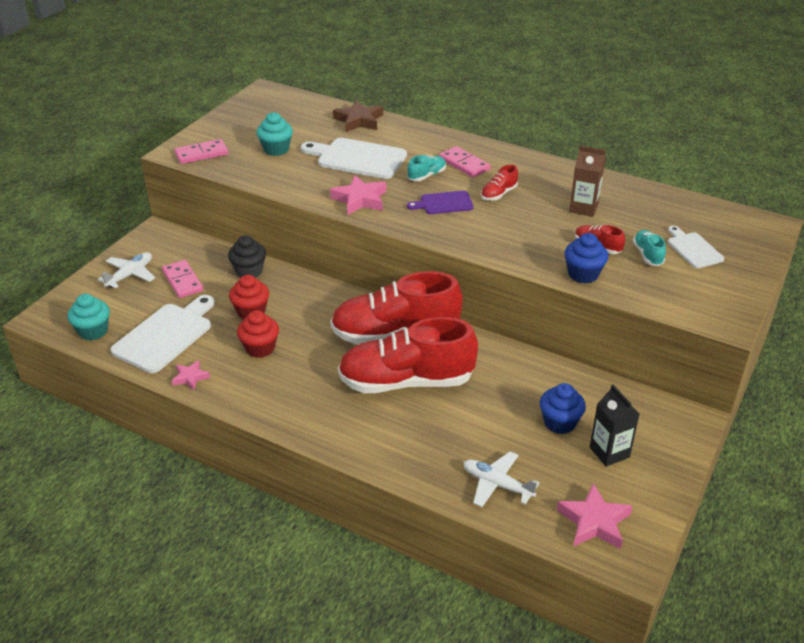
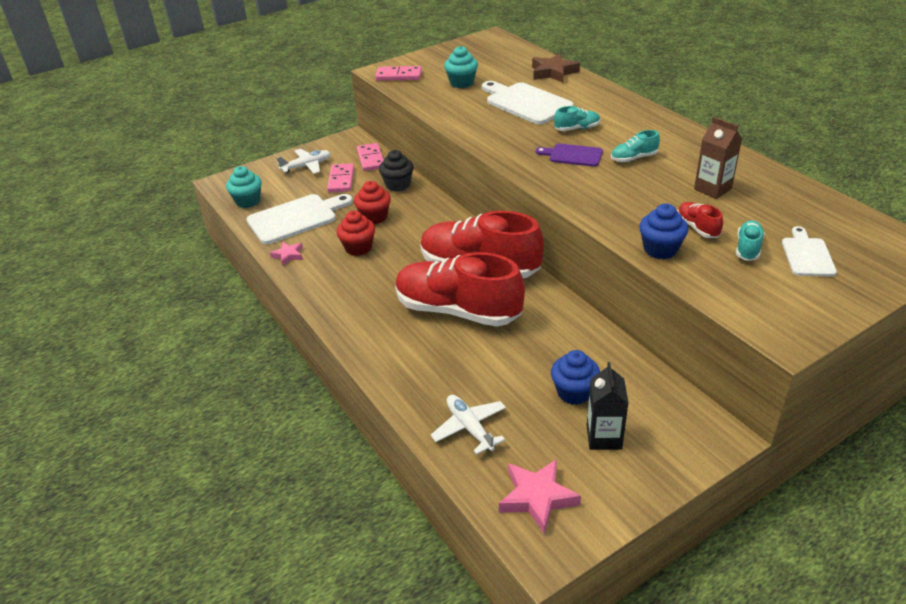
camera: 30 degrees right, 0 degrees up
pink star [330,175,386,215] -> none
pink domino [439,146,490,177] -> pink domino moved to [357,143,384,171]
red shoe [481,165,518,201] -> turquoise shoe [611,130,660,162]

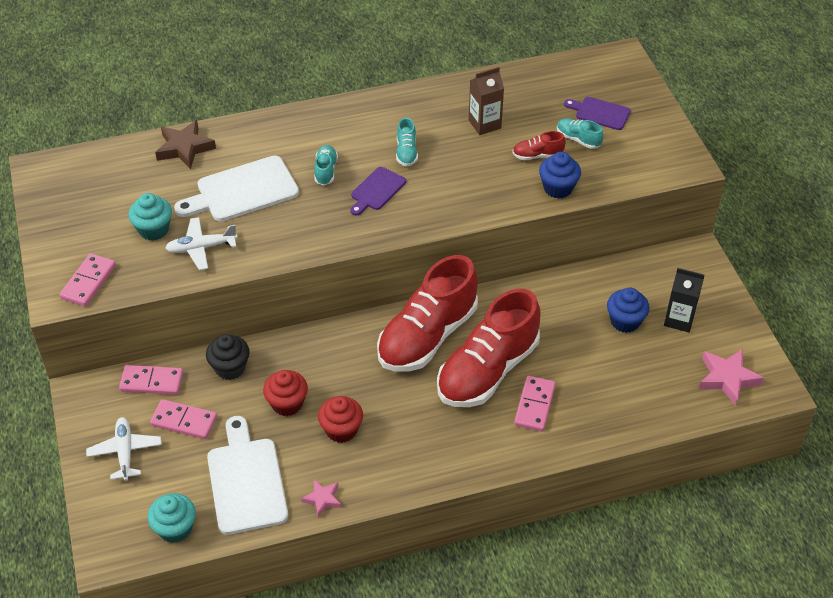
camera: 75 degrees left, 10 degrees up
white plane [431,395,506,455] -> white plane moved to [165,217,238,270]
white cutting board [782,226,837,277] -> purple cutting board [564,97,631,130]
none -> pink domino [514,376,556,431]

